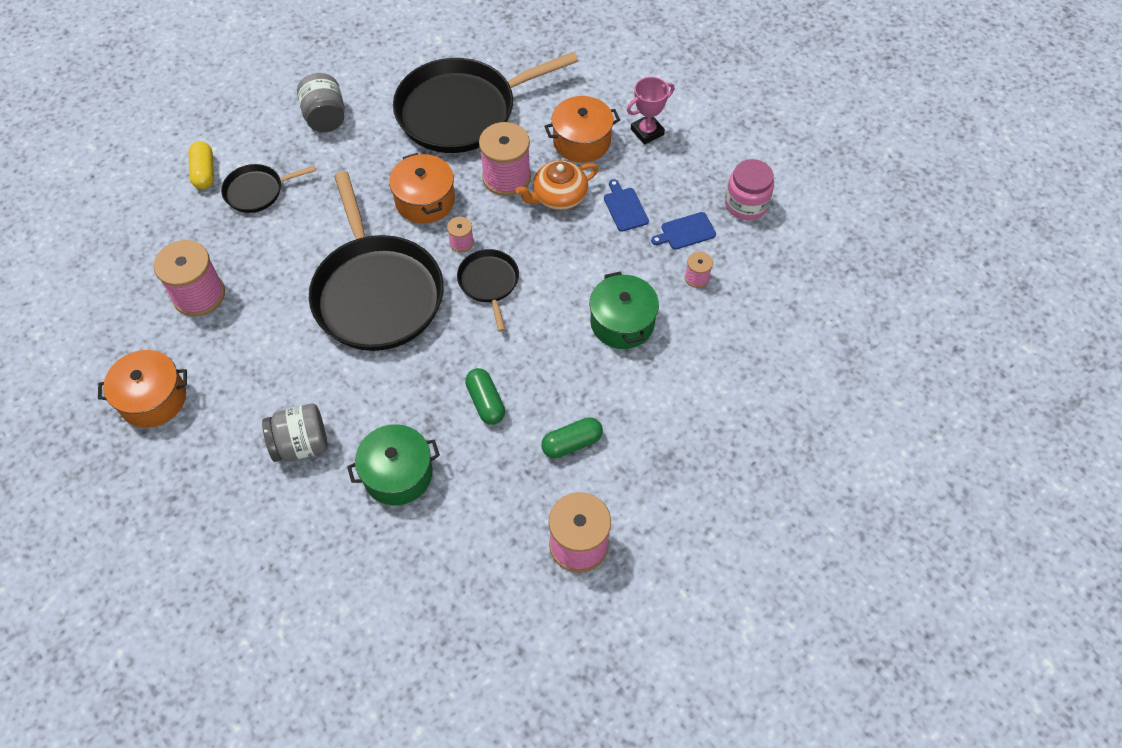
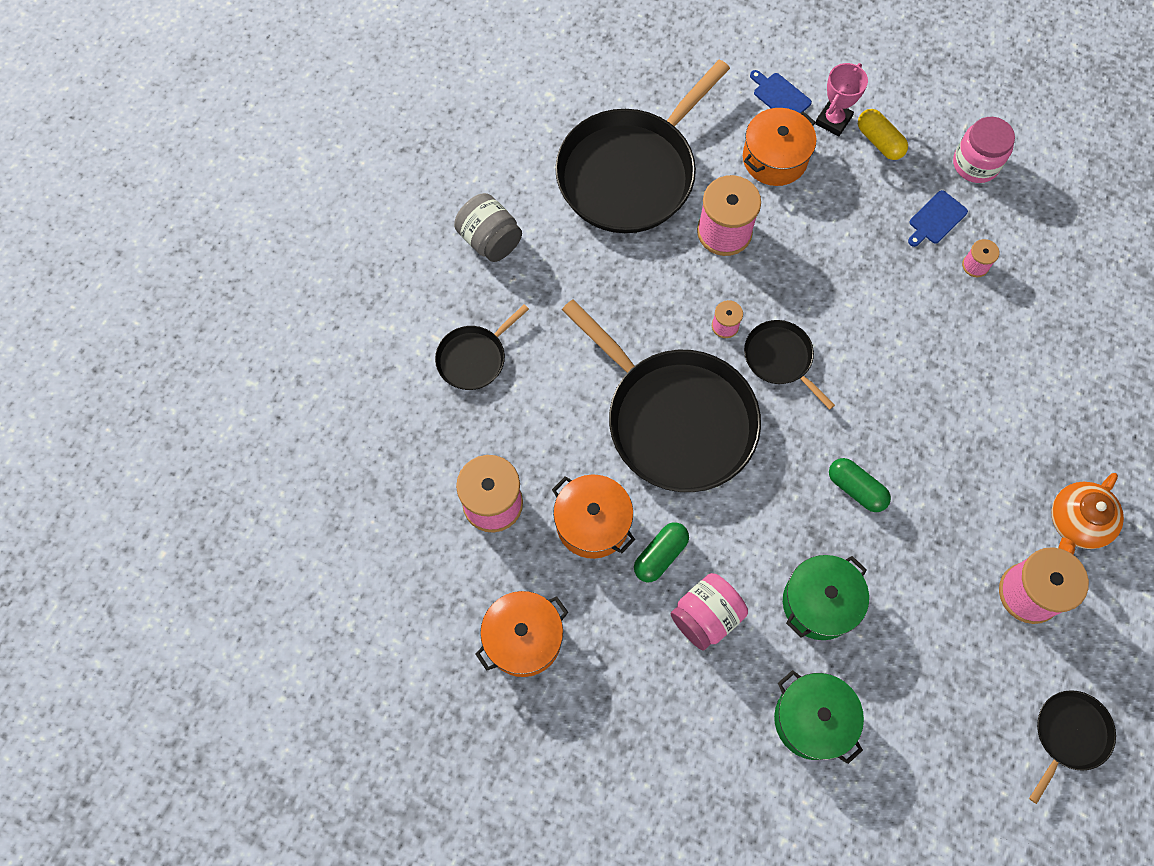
camera: 25 degrees left, 10 degrees up
yellow capsule [188,141,214,189] -> yellow capsule moved to [858,109,908,160]
grey jar [262,403,328,462] -> pink jar [671,573,748,651]
orange pot [389,153,455,224] -> orange pot moved to [552,475,635,559]
orange teapot [516,160,599,210] -> orange teapot moved to [1051,473,1124,554]
green capsule [541,417,603,458] -> green capsule moved to [634,522,689,582]
green pot [590,271,659,349] -> green pot moved to [774,670,864,764]
blue cutting board [604,179,649,232] -> blue cutting board moved to [750,70,812,113]
none -> black pan [1029,690,1116,804]

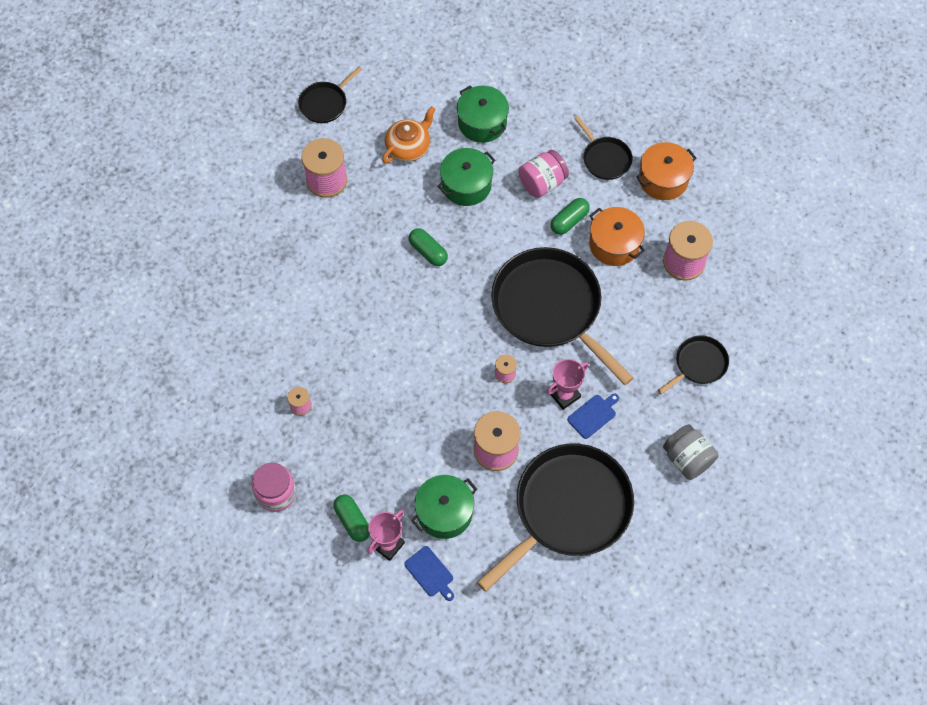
camera: 175 degrees left, 5 degrees down
orange pot [743,108,817,186] -> green pot [411,475,477,539]
black pan [744,320,835,410] -> black pan moved to [575,116,633,180]
yellow capsule [858,109,908,160] -> green capsule [333,494,370,542]
blue cutting board [908,190,968,247] -> blue cutting board moved to [567,393,619,439]
orange teapot [1051,473,1124,554] -> orange teapot moved to [382,106,435,163]
none -> pink trophy [547,359,589,410]

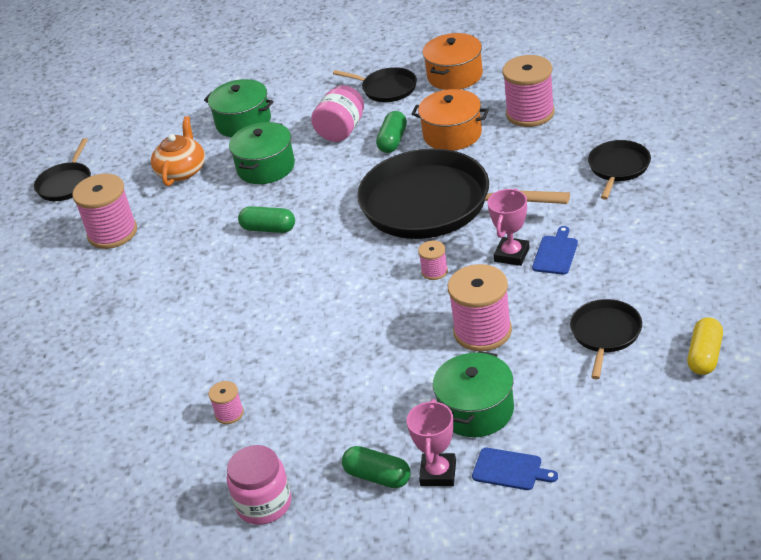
camera: 25 degrees left, 25 degrees down
black pan [477,443,634,592] -> black pan [570,299,642,379], size x0.47
grey jar [663,424,719,480] -> none
none -> yellow capsule [687,317,723,375]

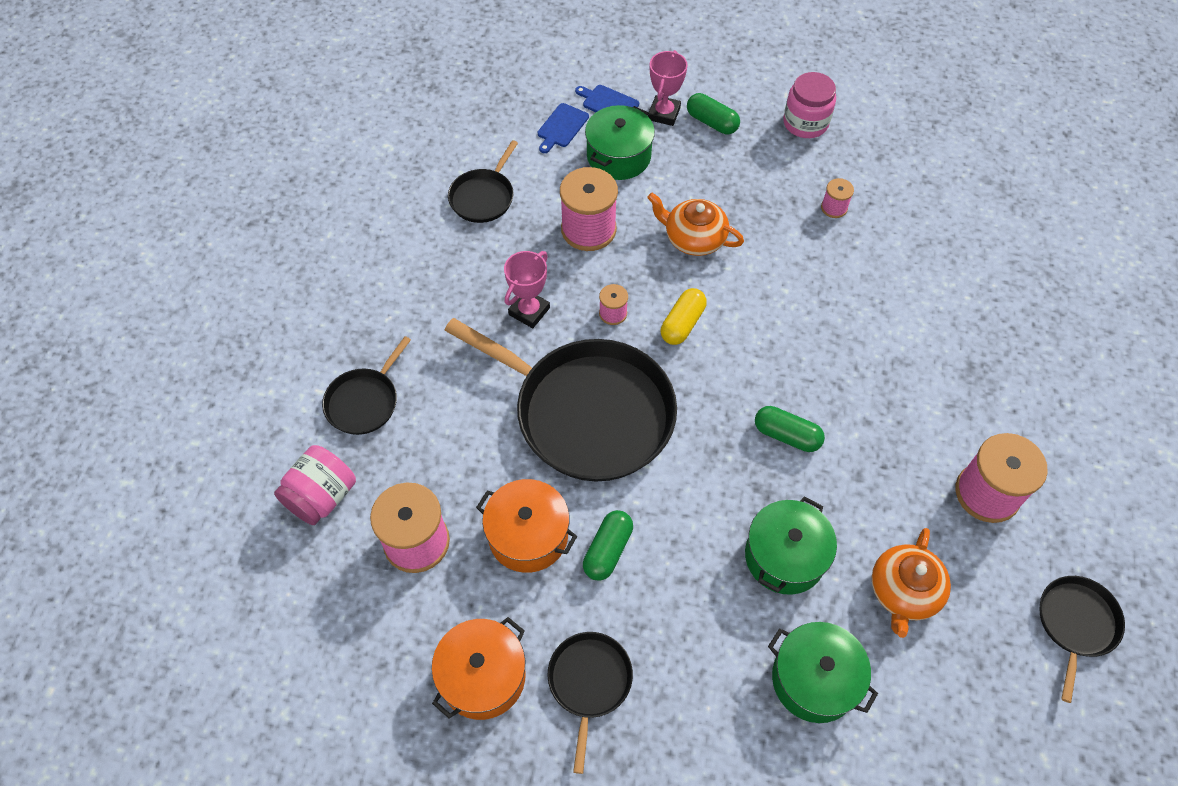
camera: 175 degrees left, 20 degrees up
pink jar [311,85,364,142] -> pink jar moved to [274,445,356,525]
black pan [333,67,417,102] -> black pan turned 60 degrees clockwise [548,632,633,774]
blue cutting board [532,226,578,275] -> blue cutting board moved to [538,103,589,153]
yellow capsule [687,317,723,375] -> yellow capsule moved to [661,288,707,345]
none -> orange teapot [647,193,744,256]

